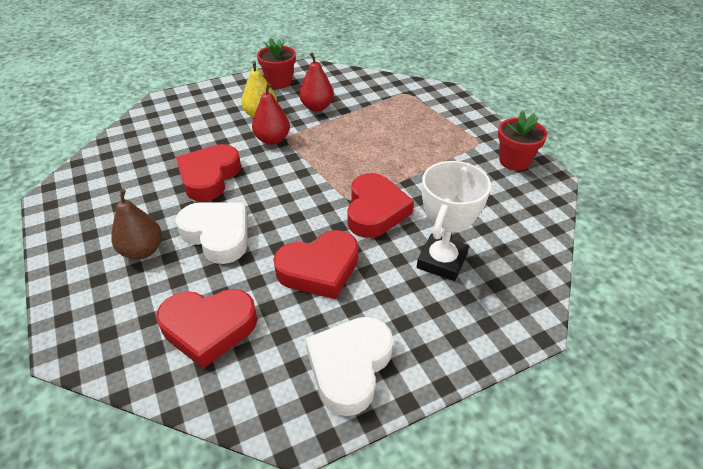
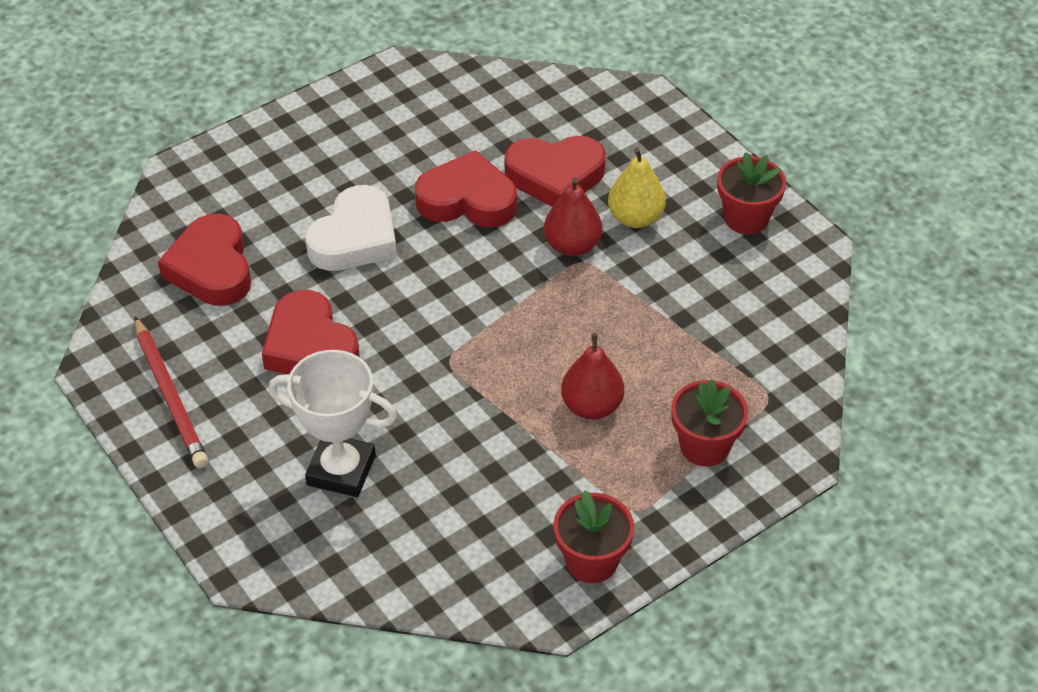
camera: 80 degrees right, 5 degrees up
brown pear [111,189,162,260] -> none
red pear [299,52,334,111] -> red pear moved to [561,333,624,420]
white heart [305,317,393,416] -> red pencil [135,317,208,468]
red heart [347,173,414,238] -> red heart moved to [505,136,606,207]
none -> red flower pot [671,379,748,467]

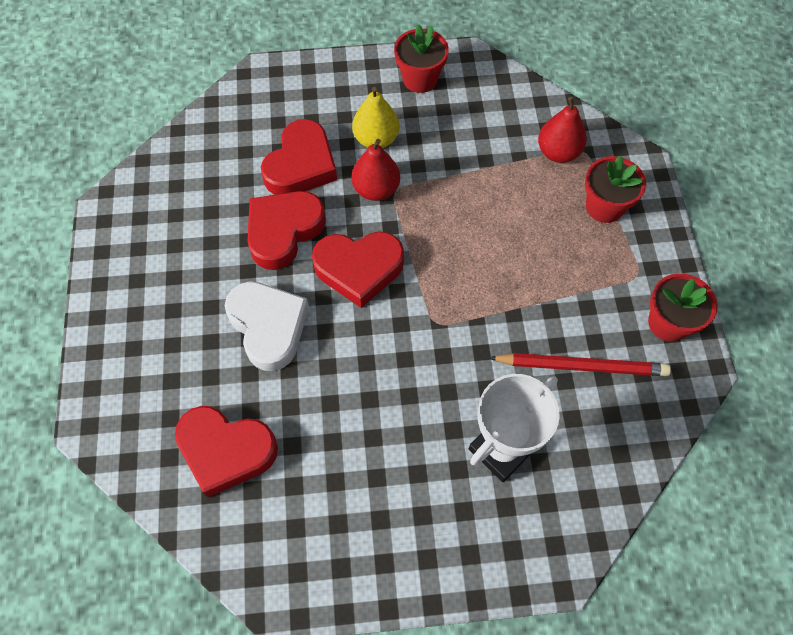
camera: 60 degrees left, 15 degrees up
red pencil [135,317,208,468] -> red pencil moved to [489,353,671,376]
red heart [262,290,360,374] -> red heart moved to [312,231,404,308]
red pear [561,333,624,420] -> red pear moved to [538,97,587,163]

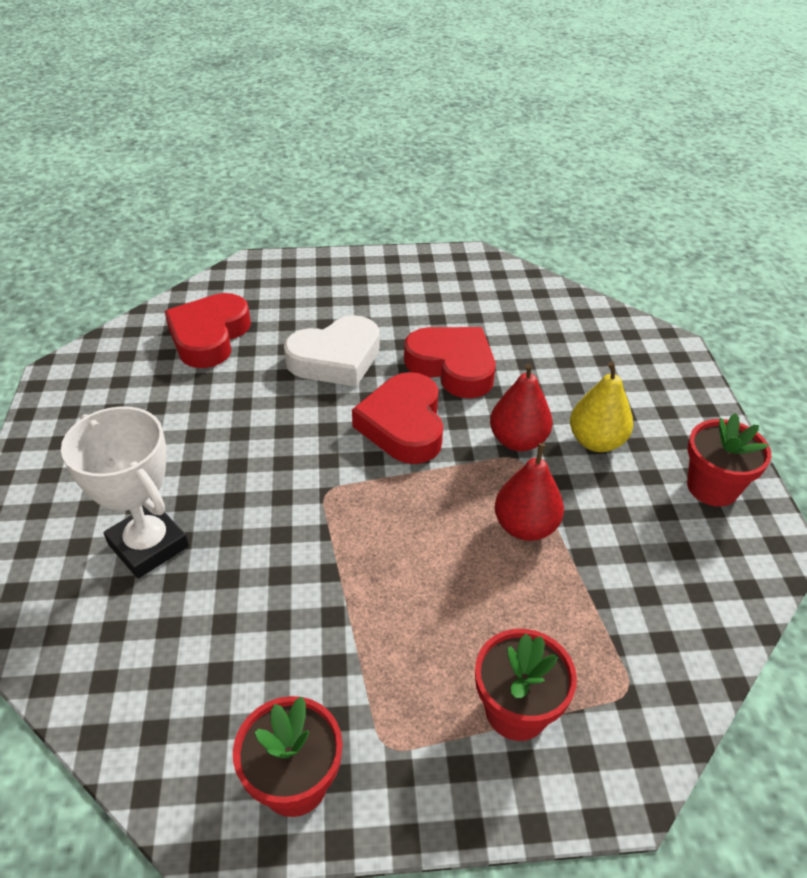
camera: 90 degrees right, 20 degrees down
red heart [261,119,337,195] -> none
red pencil [489,353,671,376] -> none
red pear [538,97,587,163] -> red pear moved to [495,443,564,541]

